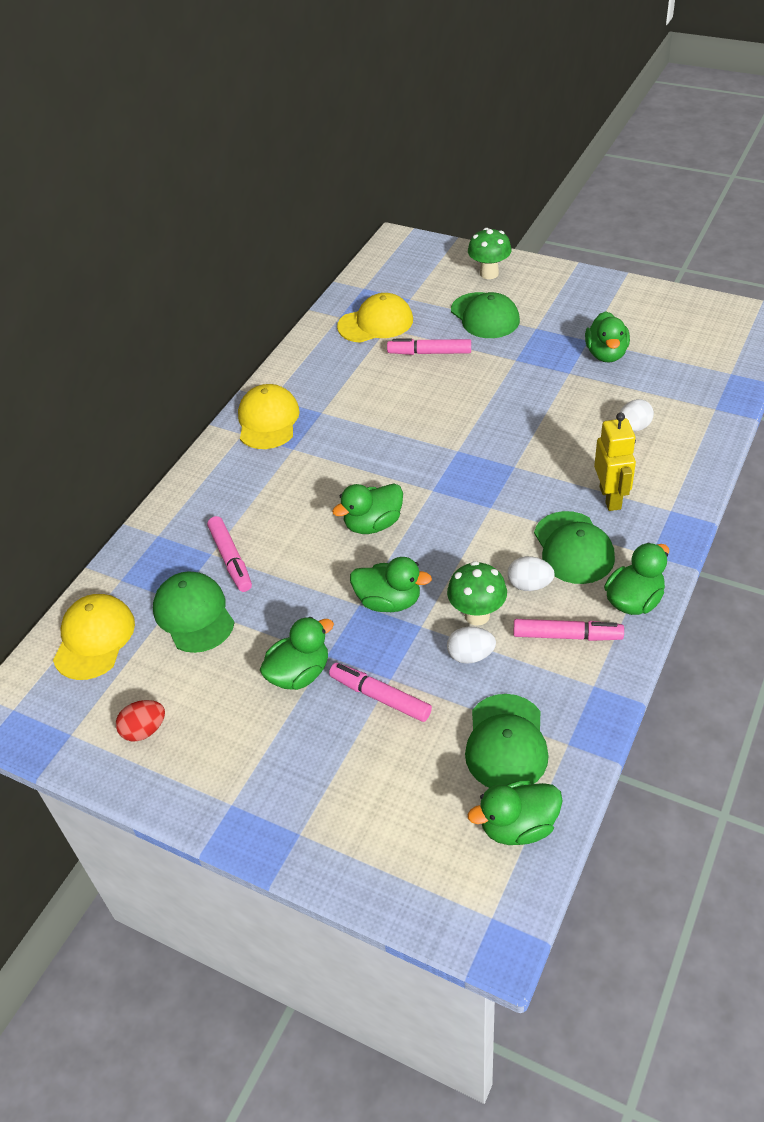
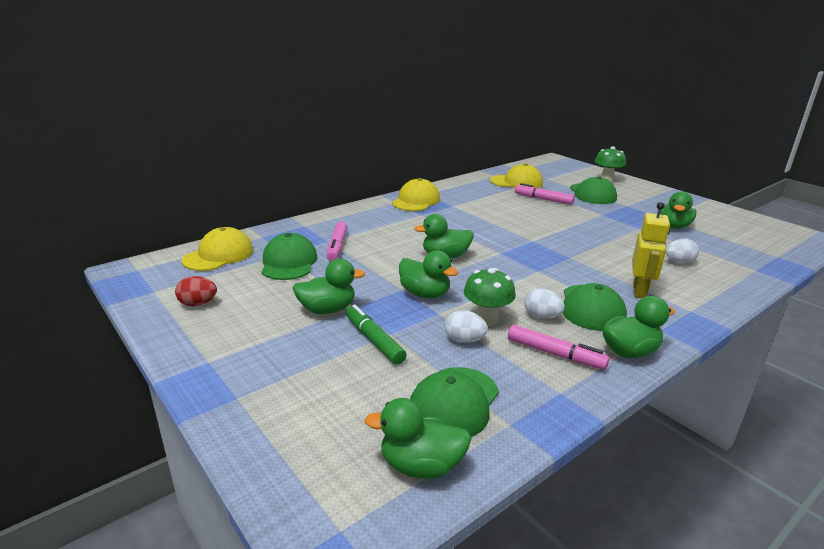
camera: 20 degrees right, 20 degrees down
pink marker [329,663,432,722] -> green marker [346,304,407,365]

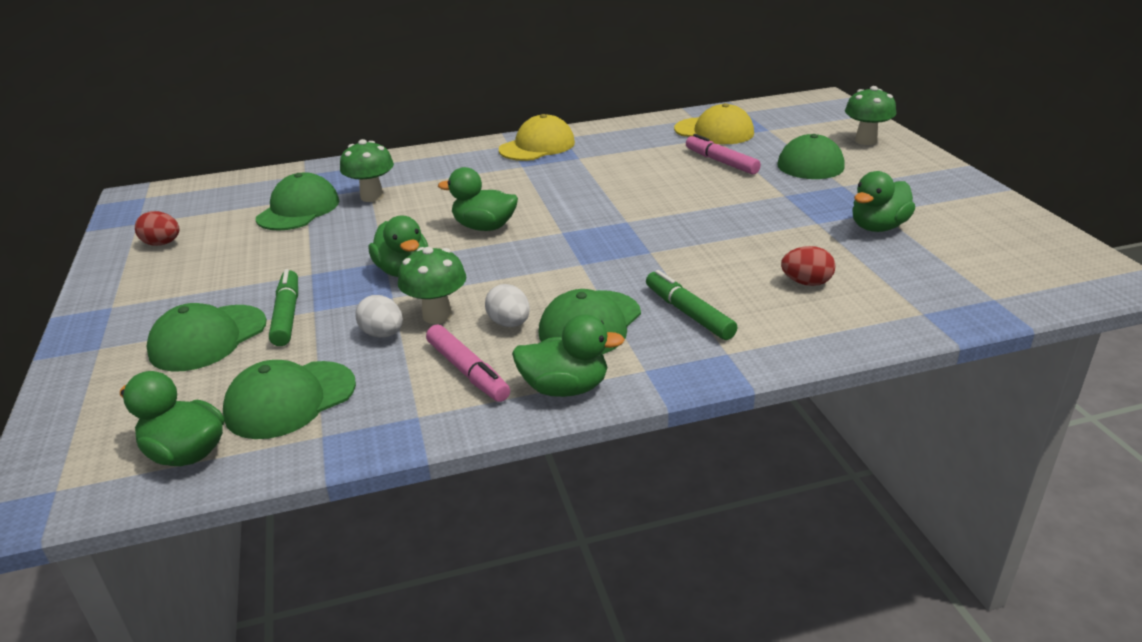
camera: 25 degrees right, 5 degrees up
yellow cap [182,227,254,271] -> none
green duck [293,259,365,314] -> none
pink marker [326,221,347,261] -> green mushroom [340,139,394,202]
yellow robot [632,202,670,298] -> green marker [646,270,737,340]
white egg [666,239,699,264] -> red egg [781,246,835,286]
none -> green cap [146,303,267,372]

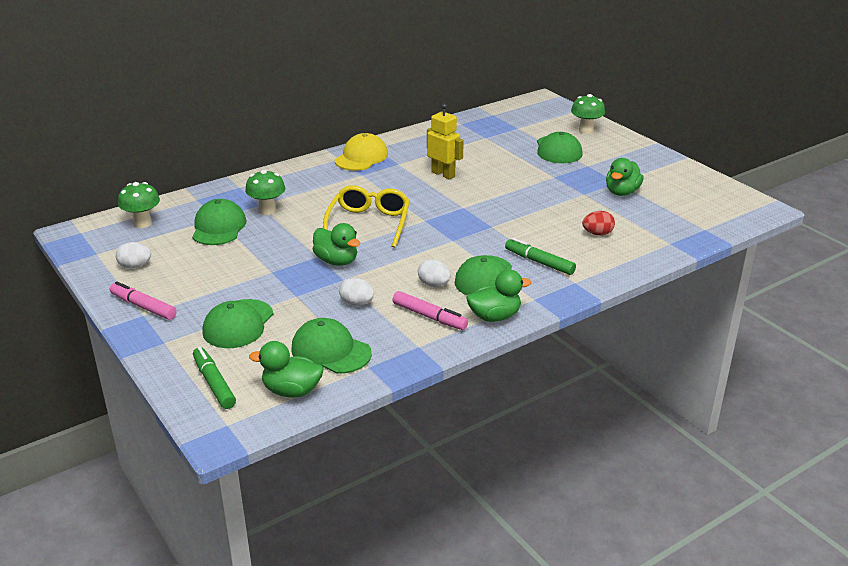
camera: 20 degrees left, 0 degrees up
red egg [135,211,179,246] -> white egg [116,242,151,268]
green cap [223,360,356,439] -> green cap turned 90 degrees clockwise [291,318,372,374]
green marker [269,269,298,346] -> green marker moved to [193,347,236,409]
green mushroom [398,247,467,324] -> green mushroom moved to [118,182,160,228]
green duck [438,167,518,231] -> yellow glasses [323,185,410,248]
yellow cap [674,103,754,144] -> none
pink marker [686,134,761,175] -> pink marker moved to [110,281,177,320]
none -> yellow robot [427,103,464,180]

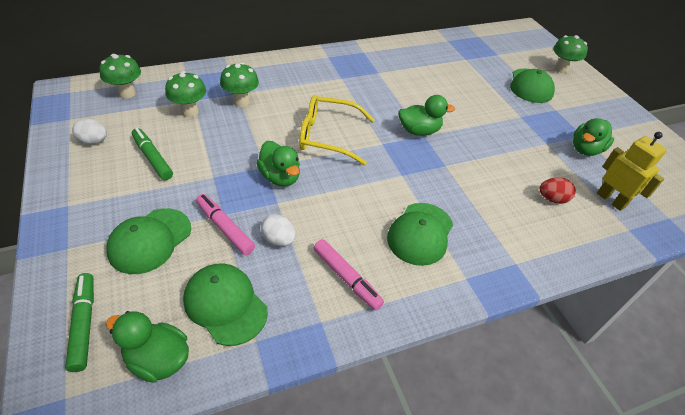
camera: 10 degrees right, 15 degrees up
pink marker [110,281,177,320] -> pink marker moved to [196,194,255,255]
green cap [192,199,246,245] -> green mushroom [165,71,206,117]
yellow glasses [323,185,410,248] -> yellow glasses turned 105 degrees counterclockwise [299,95,375,165]
yellow cap [335,133,388,171] -> none
white egg [418,259,451,287] -> none
yellow robot [427,103,464,180] -> yellow robot moved to [597,132,667,211]
green duck [466,269,531,322] -> green duck moved to [398,95,455,136]
green marker [505,238,576,275] -> green marker moved to [132,128,173,180]

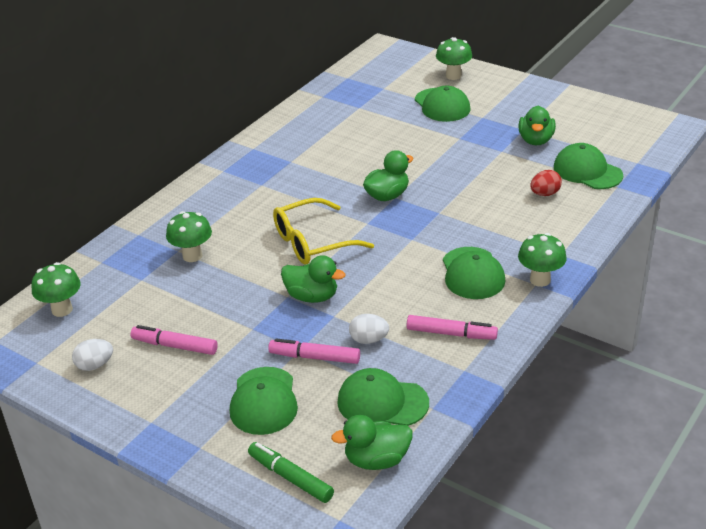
camera: 30 degrees left, 10 degrees down
green marker [132,128,173,180] -> pink marker [130,325,218,355]
green mushroom [165,71,206,117] -> green mushroom moved to [518,233,566,287]
yellow robot [597,132,667,211] -> green cap [554,143,623,189]

